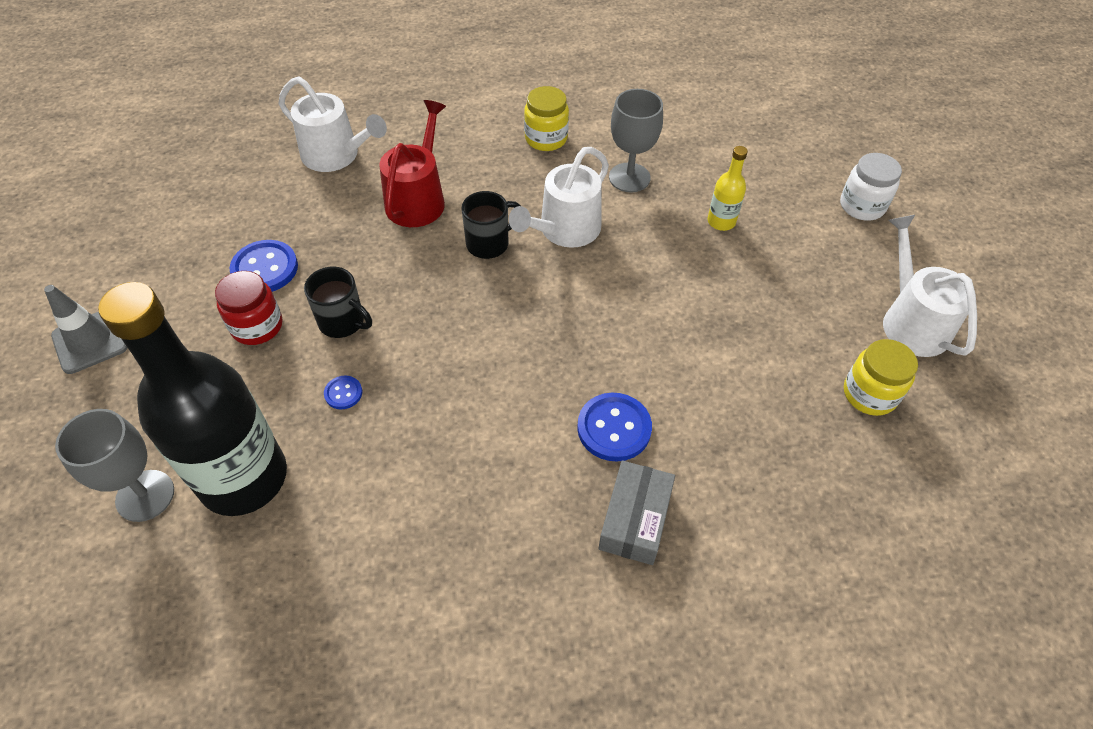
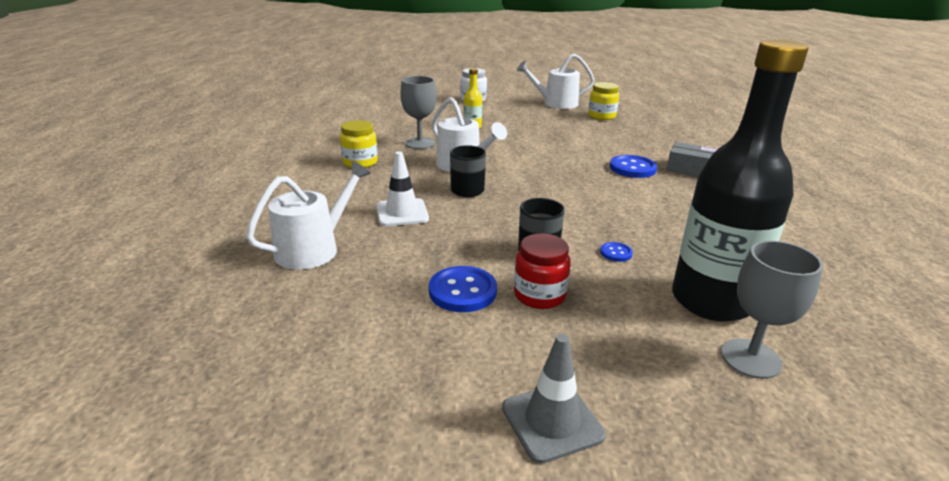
camera: 80 degrees left, 25 degrees down
red watering can [379,100,446,227] -> white traffic cone [376,151,429,226]

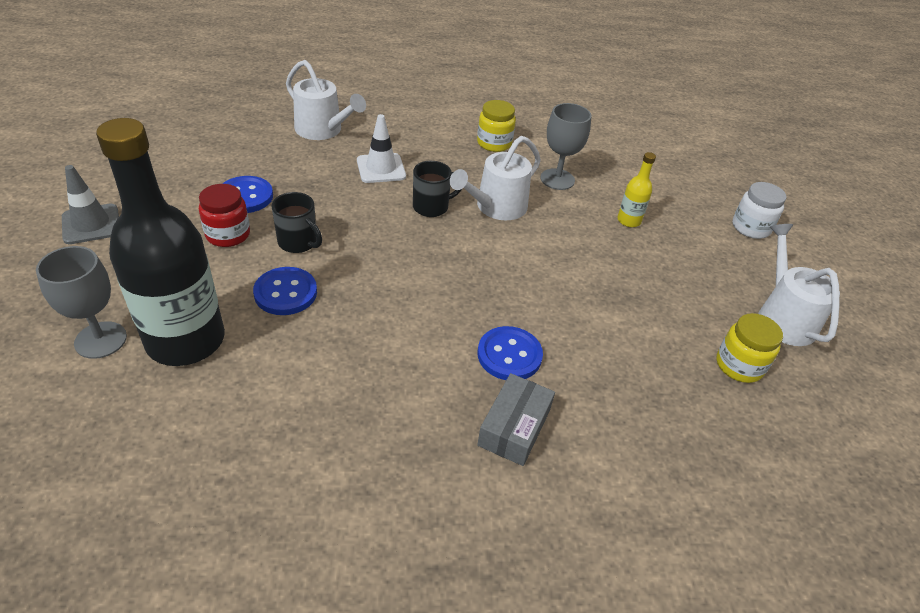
camera: 85 degrees right, 15 degrees up
blue button [600,242,633,262] -> blue button [253,267,317,315], size x1.93

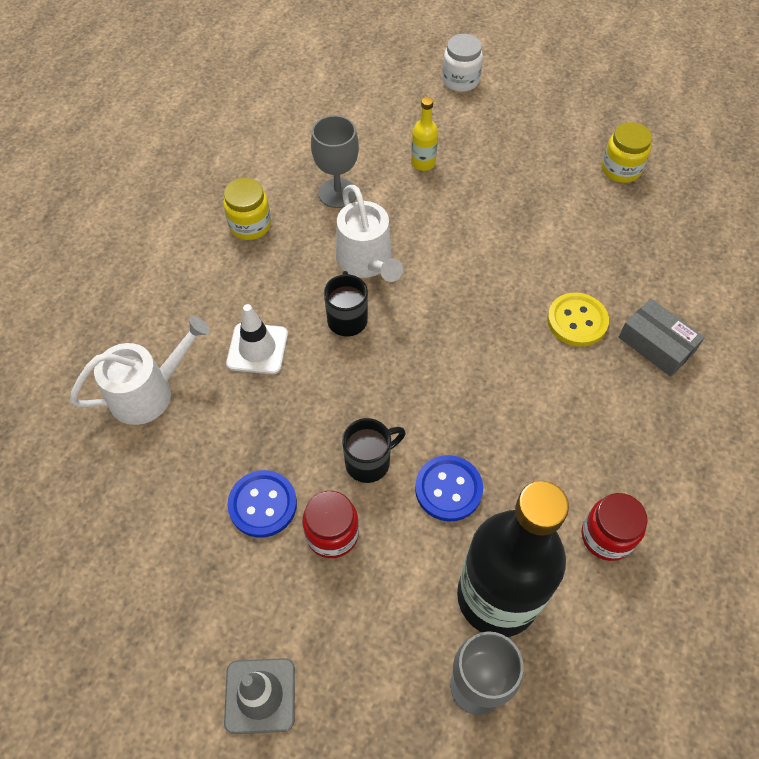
camera: 65 degrees left, 15 degrees up
blue button [478,326,543,380] -> yellow button [547,292,609,347]
white watering can [758,224,840,346] -> none
none -> red jar [581,493,648,561]

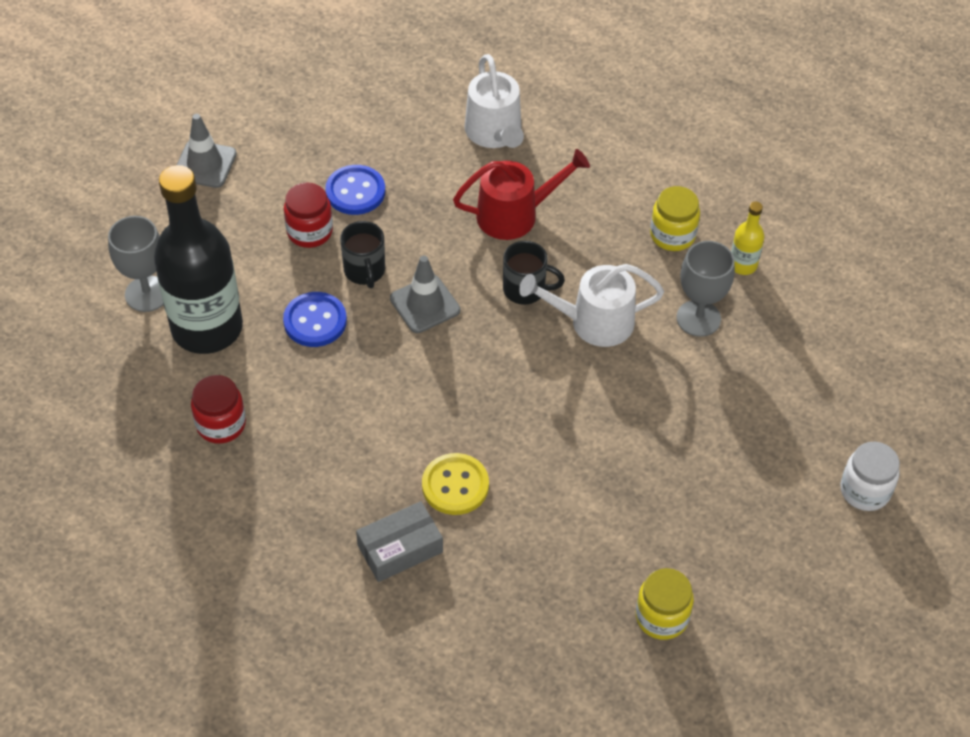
camera: 105 degrees right, 5 degrees down
white traffic cone [226,304,288,374] -> red watering can [453,149,590,240]
yellow bottle [411,97,438,171] -> yellow bottle moved to [731,202,764,275]
none -> grey traffic cone [390,256,460,333]

